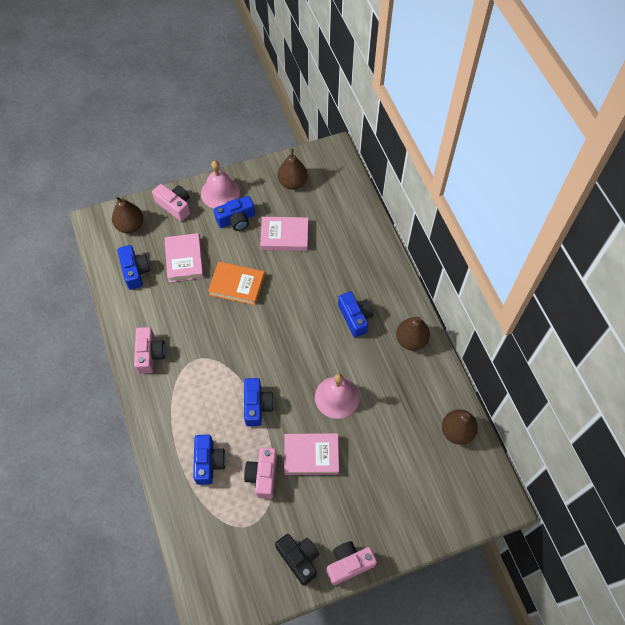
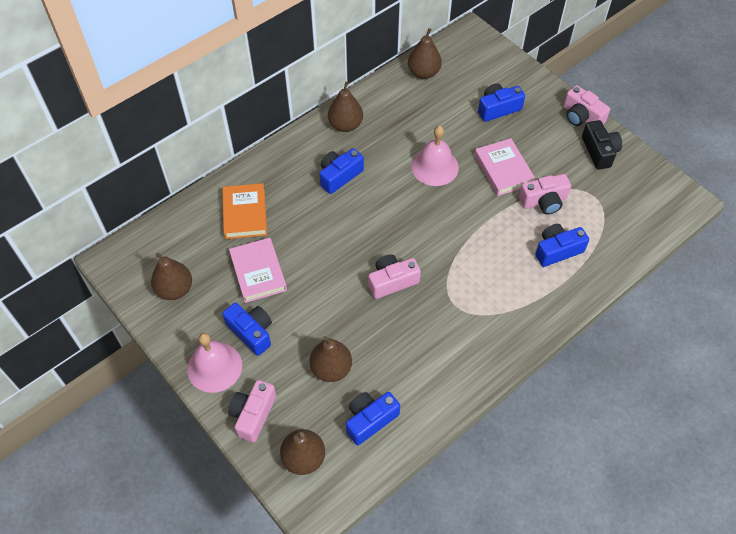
camera: 110 degrees left, 5 degrees down
pink camera [134,327,166,374] -> pink camera moved to [368,254,421,299]
pink book [164,233,204,282] -> brown pear [309,336,352,382]
orange book [208,262,265,306] -> orange book moved to [222,183,267,239]
blue camera [244,378,274,426] -> blue camera moved to [478,83,525,122]
black camera [275,534,319,586] -> black camera turned 135 degrees clockwise [582,120,622,170]

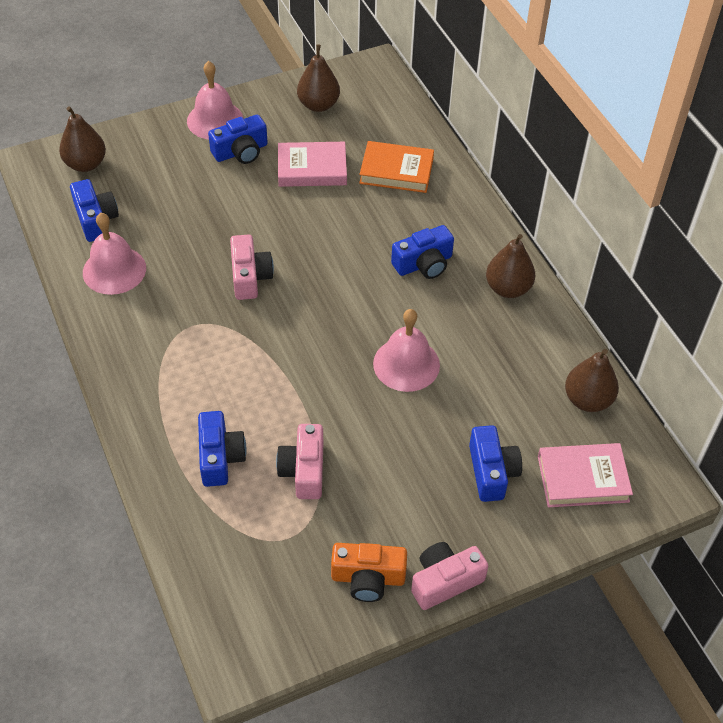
camera: 105 degrees right, 5 degrees down
pink camera [228,380,276,442] -> none
brown pear [309,336,352,382] -> none
blue camera [319,148,364,194] -> blue camera turned 90 degrees clockwise [391,225,454,279]
pink book [474,138,535,196] -> pink book moved to [538,443,633,508]
black camera [582,120,622,170] -> orange camera [331,543,407,602]
none -> pink bell [83,213,146,295]

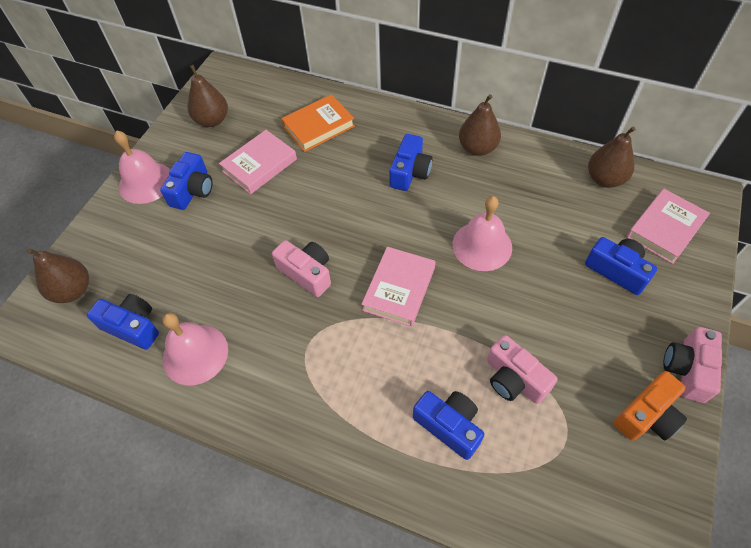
camera: 40 degrees left, 5 degrees up
none -> pink book [362,247,435,327]

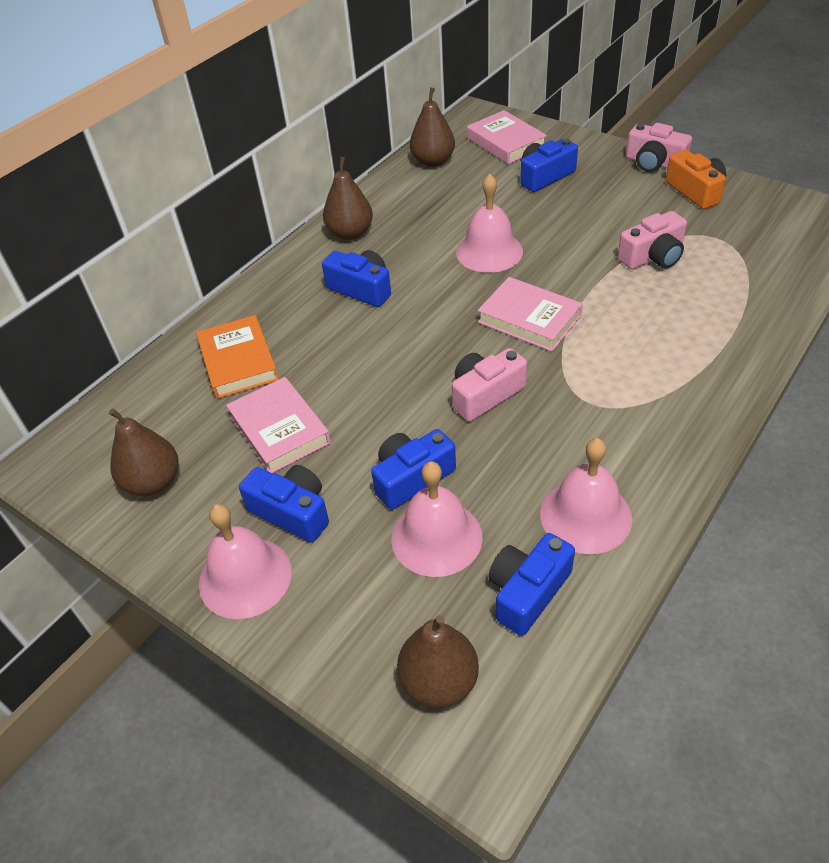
camera: 75 degrees left, 10 degrees down
blue camera [413,391,484,460] -> blue camera moved to [371,429,456,510]
none -> pink bell [391,461,482,577]

